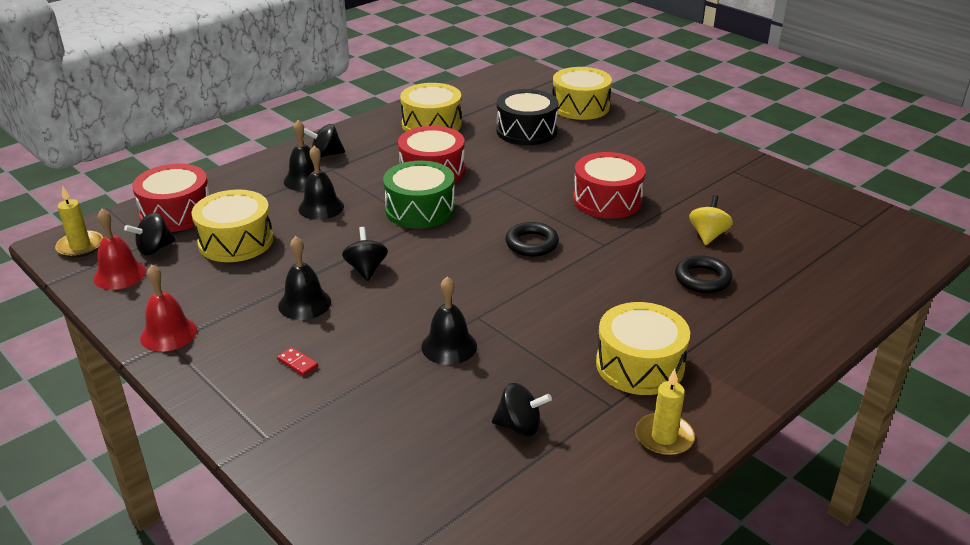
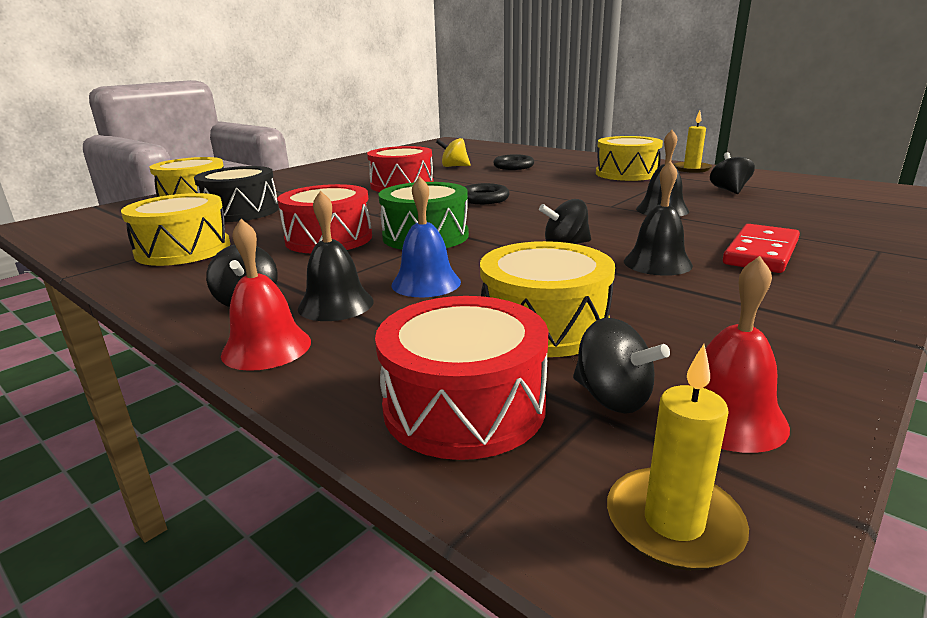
camera: 95 degrees left, 10 degrees down
red bell [140,265,197,352] -> red bell moved to [221,219,311,371]
red domino [277,347,318,376] -> red domino [723,224,800,273], size x2.36
black bell [298,146,344,220] -> blue bell [392,176,461,297]

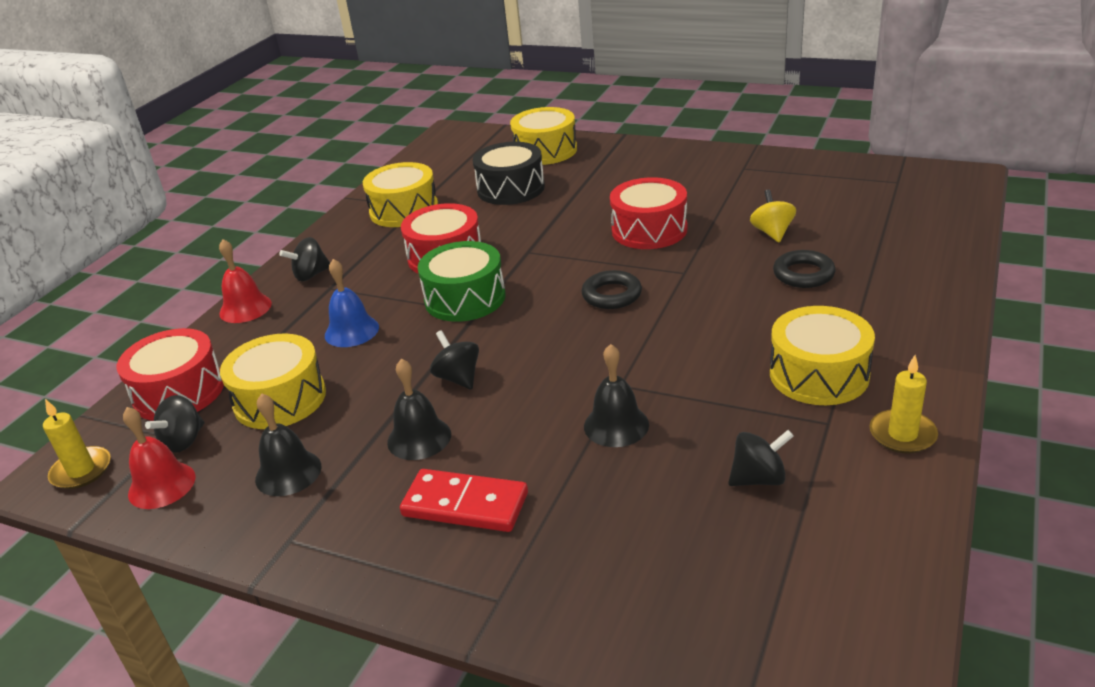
camera: 75 degrees right, 10 degrees up
black bell [298,190,374,321] -> black bell moved to [255,393,321,496]

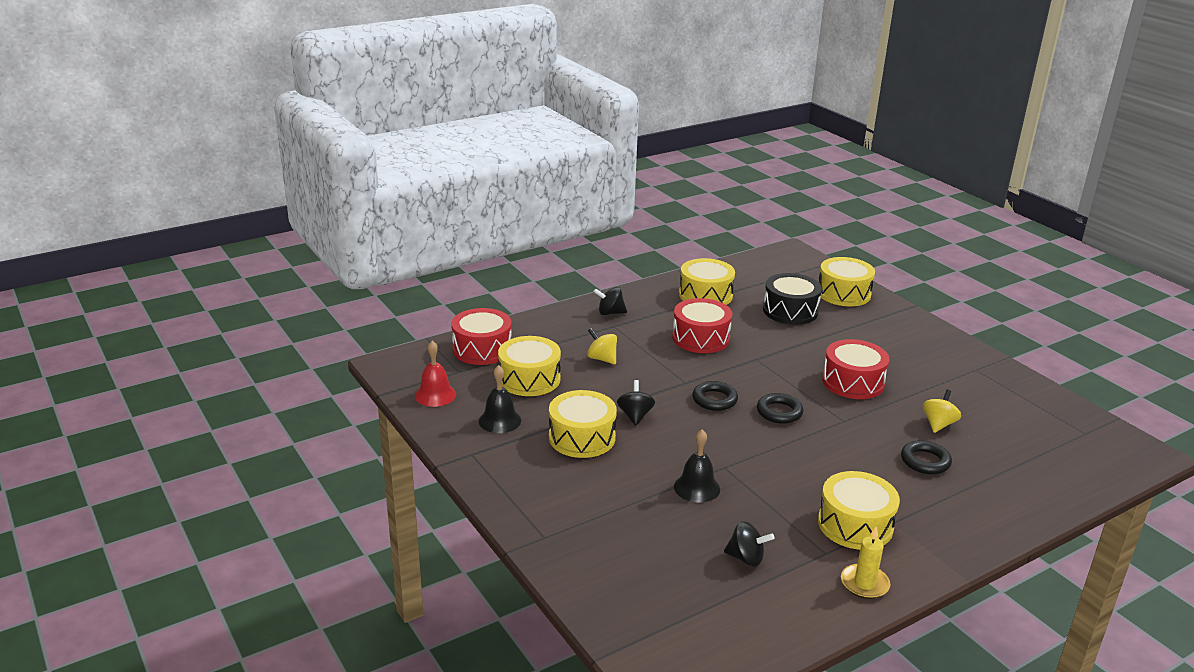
camera: 30 degrees right, 5 degrees down
yellow candle [43,399,111,489] -> none
black spinning top [145,395,204,453] -> none
red bell [219,239,272,323] -> none
blue bell [325,259,379,347] -> yellow spinning top [587,328,617,365]
black bell [387,359,451,460] -> yellow drum [549,390,617,458]
red domino [400,469,528,532] -> none
green drum [418,241,506,322] -> none
none -> black ring [692,381,738,411]

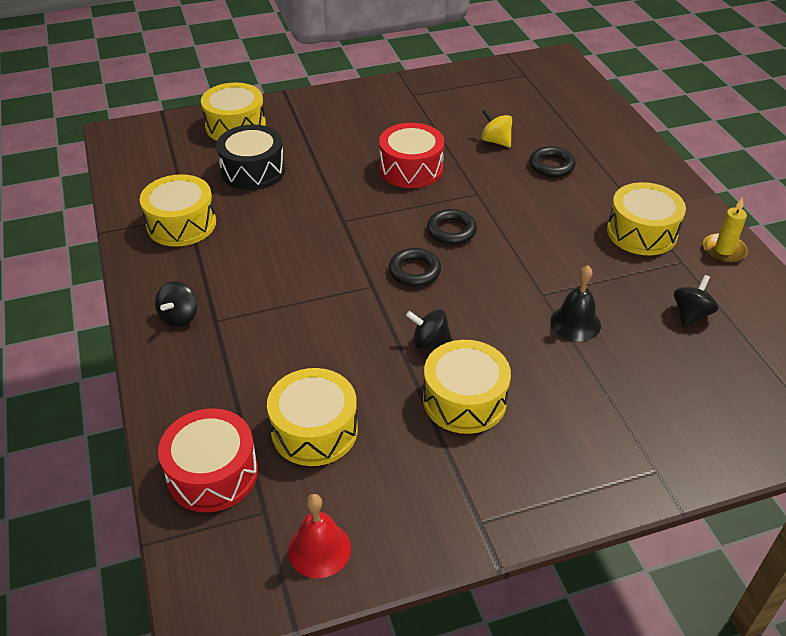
camera: 75 degrees left, 15 degrees up
black bell [479,365,521,433] -> none
yellow spinning top [587,328,617,365] -> none
red drum [672,298,732,353] -> none

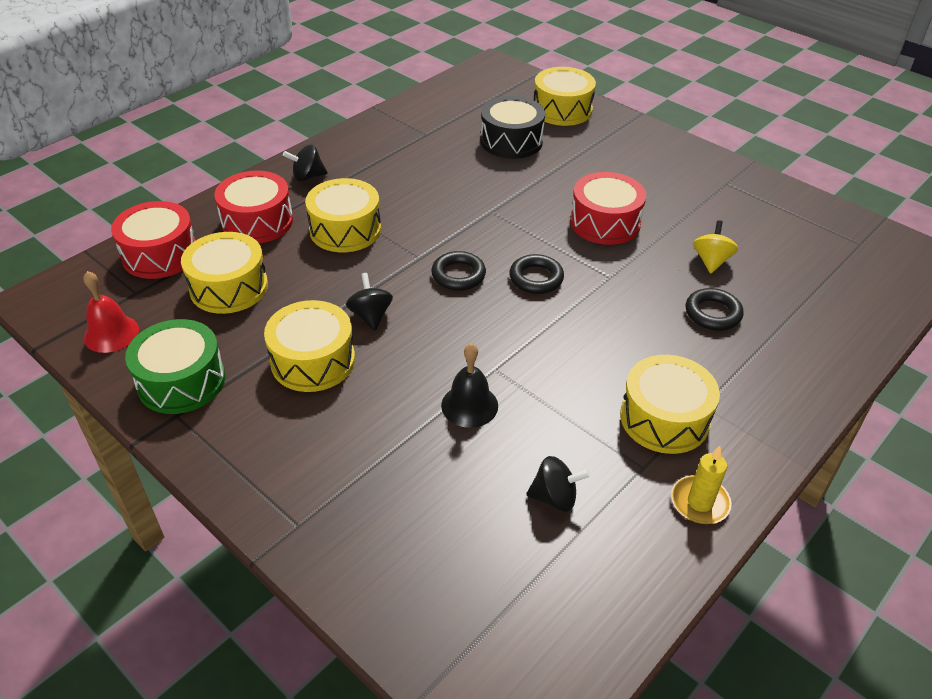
camera: 60 degrees right, 0 degrees up
yellow drum [140,174,216,247] -> yellow drum moved to [305,178,381,252]
none -> green drum [125,319,225,414]
none -> red drum [214,171,293,243]

